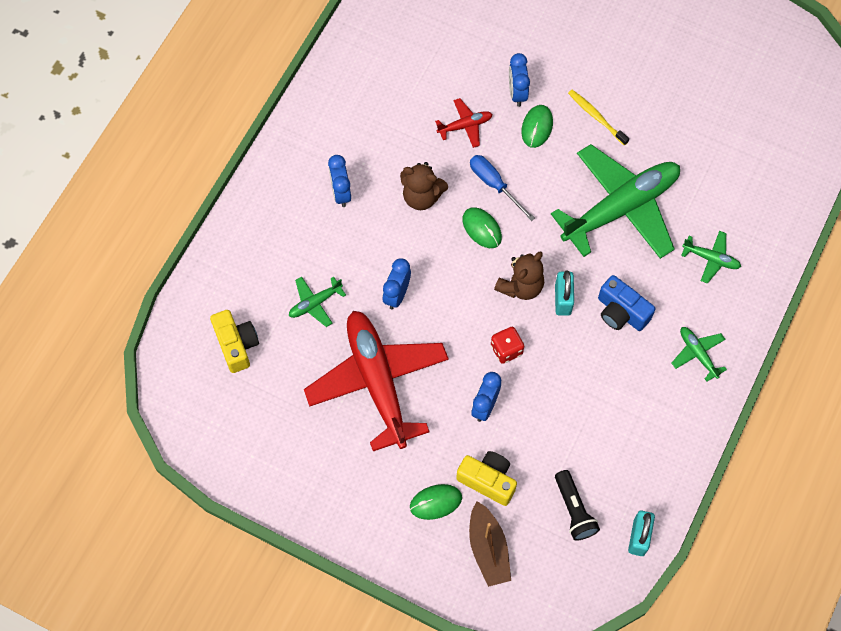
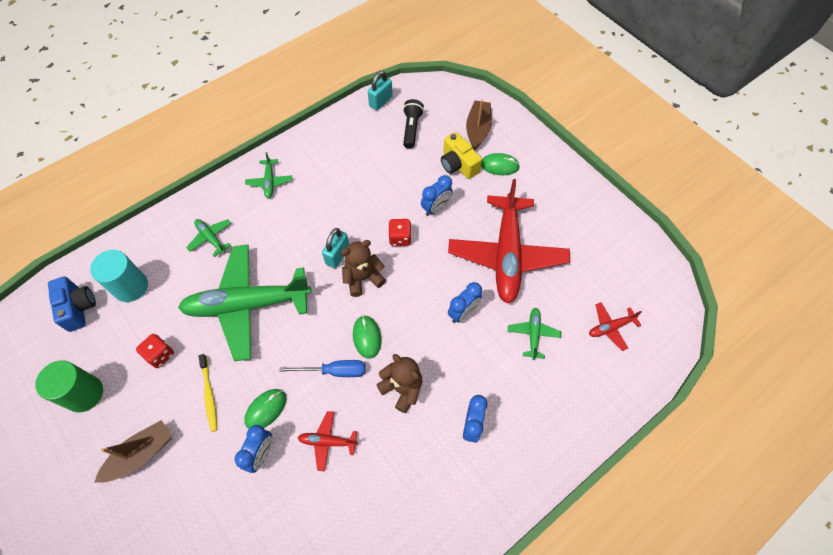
camera: 155 degrees left, 5 degrees down
yellow camera [210,310,259,373] -> red plane [589,302,642,351]
green plane [289,276,346,327] -> green plane turned 75 degrees counterclockwise [508,307,562,360]
blue screwdriver [470,155,535,221] -> blue screwdriver turned 75 degrees counterclockwise [280,360,366,377]
blue camera [598,275,656,331] -> blue camera moved to [48,276,96,332]
none -> green cylinder [35,361,103,412]
none -> turquoise cylinder [90,250,148,302]
none -> brown boat [95,420,172,483]
none -> red dice [136,334,174,368]

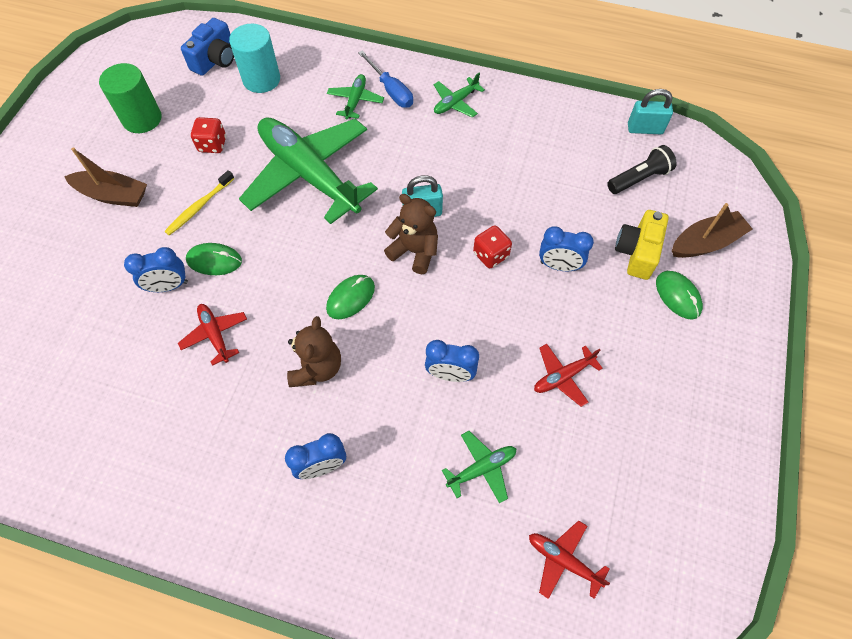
camera: 55 degrees right, 0 degrees up
blue screwdriver [280,360,366,377] -> blue screwdriver moved to [358,51,413,108]
red plane [448,179,570,304] -> red plane [534,344,603,407], size x0.42

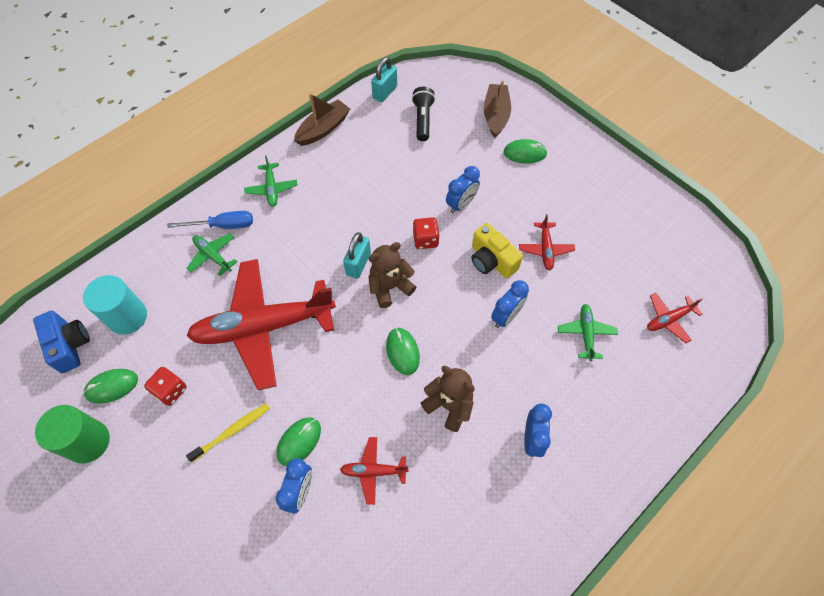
camera: 60 degrees left, 0 degrees up
brown boat [64,147,147,207] -> brown boat moved to [294,93,350,146]
yellow toothbrush [164,170,234,235] -> yellow toothbrush turned 105 degrees counterclockwise [186,403,270,462]
green plane [239,118,378,224] -> red plane [186,259,336,390]
yellow camera [615,210,669,280] -> yellow camera moved to [471,223,523,278]
none -> green mouse [83,369,138,404]

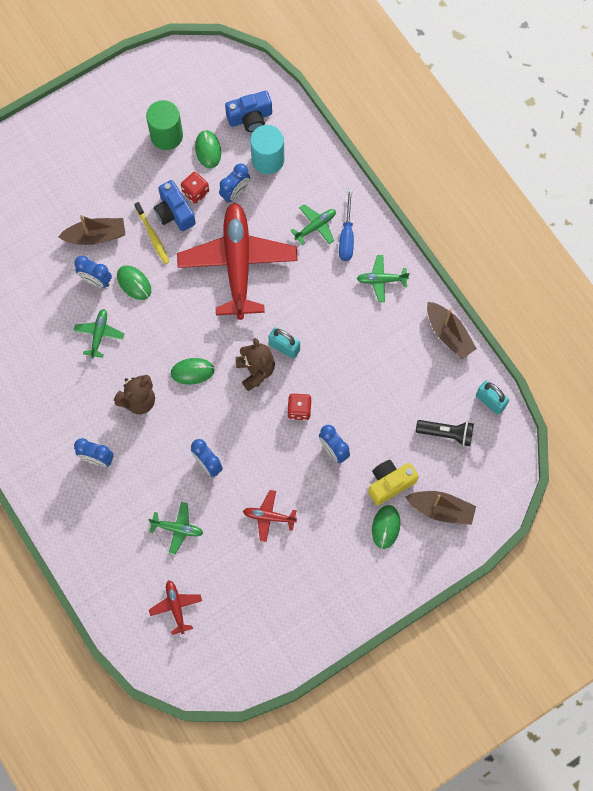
camera: 100 degrees right, 10 degrees up
red plane [340,437,408,505] -> green plane [73,309,124,358]
yellow camera [471,223,523,278] -> yellow camera moved to [368,460,419,505]
none -> brown boat [58,215,126,245]
none -> blue camera [154,180,196,231]
none -> blue clock [219,163,250,203]

